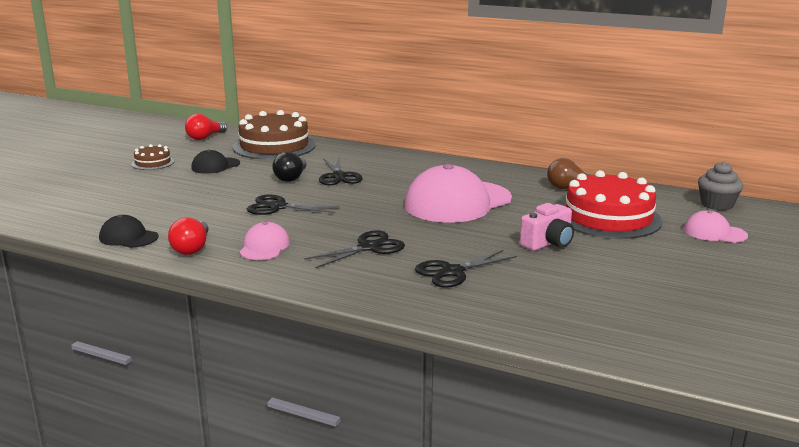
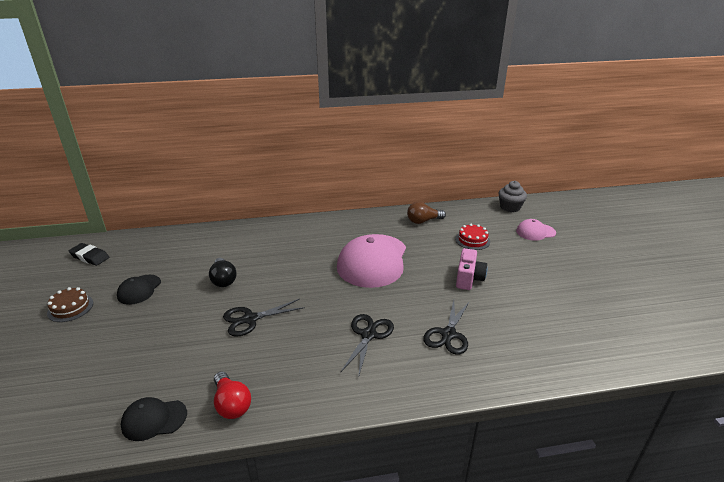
camera: 35 degrees left, 10 degrees up
red light bulb [185,114,227,140] -> black eraser [69,243,109,266]
brown cake [233,110,316,160] -> none
pink cap [239,222,290,260] -> none
black scissors [319,158,363,185] -> none
red cake [562,170,663,239] -> red cake [455,224,490,250], size x0.48

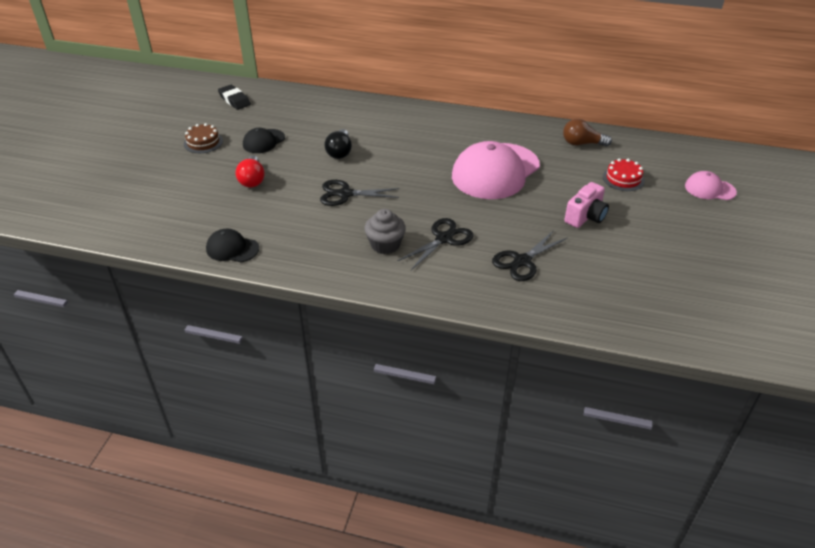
camera: 25 degrees right, 10 degrees up
red light bulb [214,371,251,419] -> red light bulb moved to [236,155,265,188]
grey cupcake [499,181,527,212] -> grey cupcake moved to [364,209,406,254]

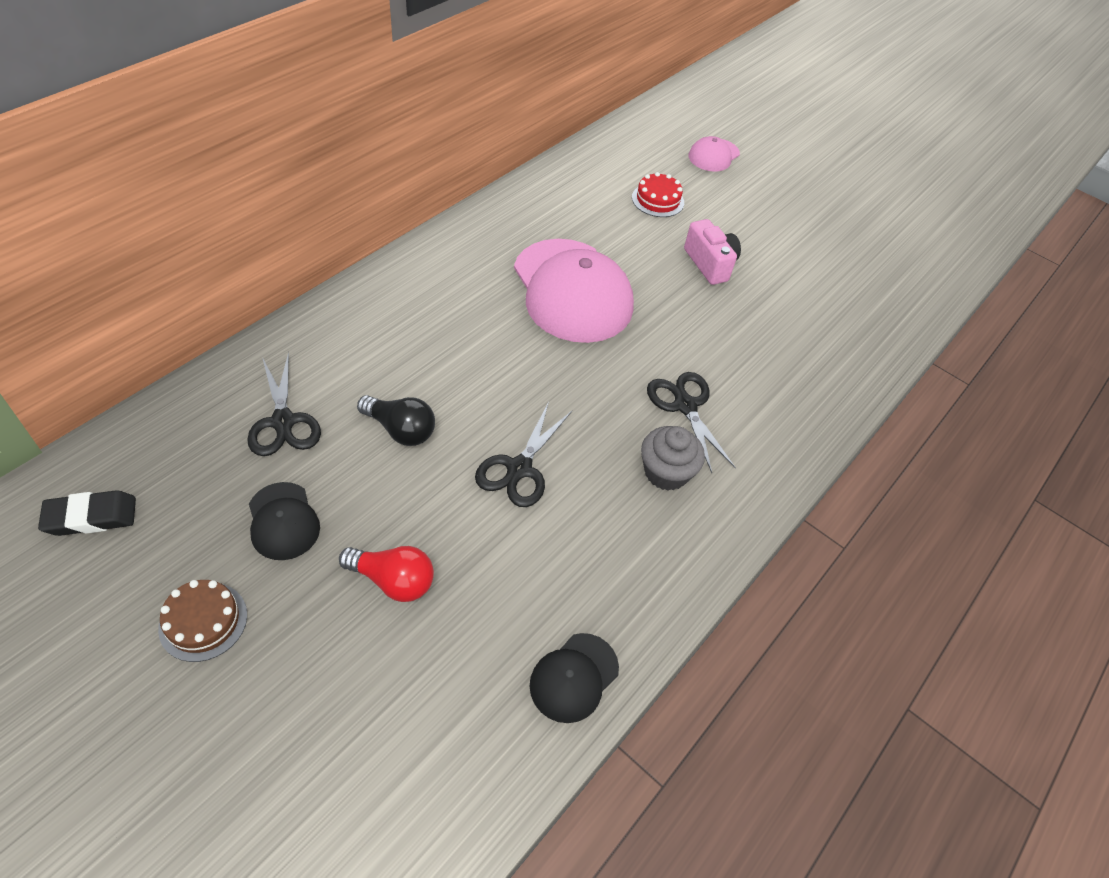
camera: 70 degrees left, 10 degrees up
black scissors [492,230,567,281] -> black scissors moved to [247,352,321,456]
brown light bulb [563,119,612,146] -> none

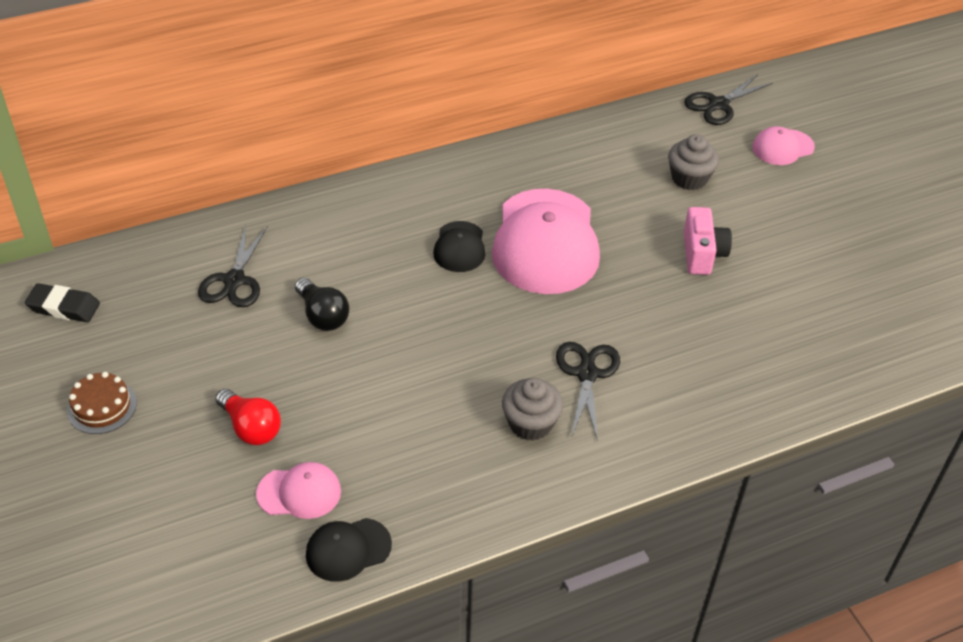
camera: 30 degrees right, 5 degrees down
black cap [249,482,320,560] -> black cap moved to [433,221,485,272]
black scissors [475,402,572,507] -> black scissors moved to [684,74,773,125]
red cake [632,172,684,217] -> grey cupcake [668,134,719,190]
none -> pink cap [256,462,341,519]

